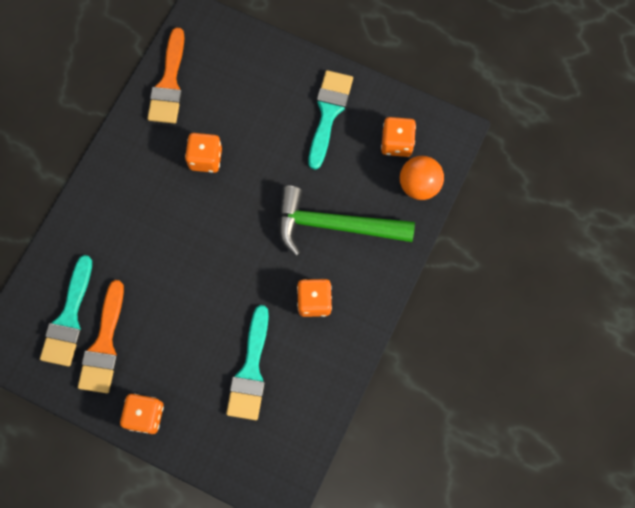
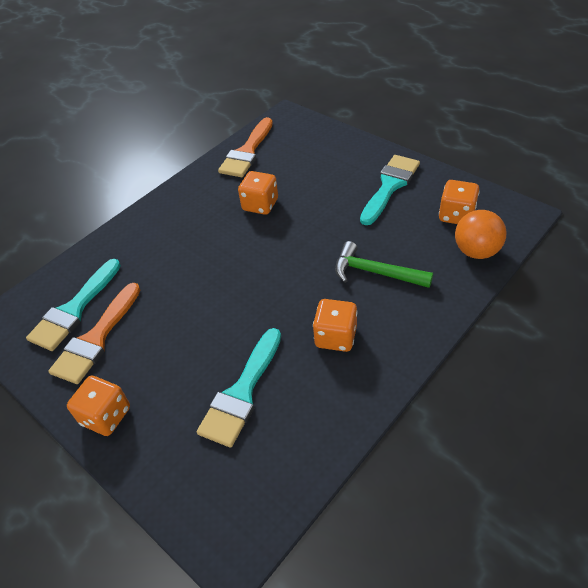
camera: 20 degrees right, 25 degrees down
green hammer [278,186,415,256] -> green hammer [335,241,433,288], size x0.64

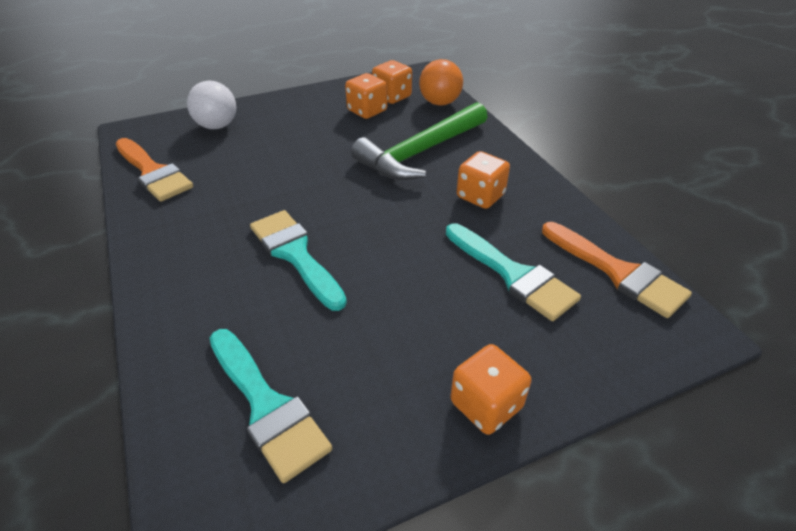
camera: 70 degrees left, 5 degrees down
orange brush [48,283,140,384] -> orange brush moved to [542,222,692,318]
orange dice [238,171,278,215] -> orange dice moved to [345,73,387,119]
green hammer [335,241,433,288] -> green hammer [351,102,487,180], size x1.55
turquoise brush [360,155,420,225] -> turquoise brush moved to [250,210,347,311]
none -> white ball [187,81,236,129]

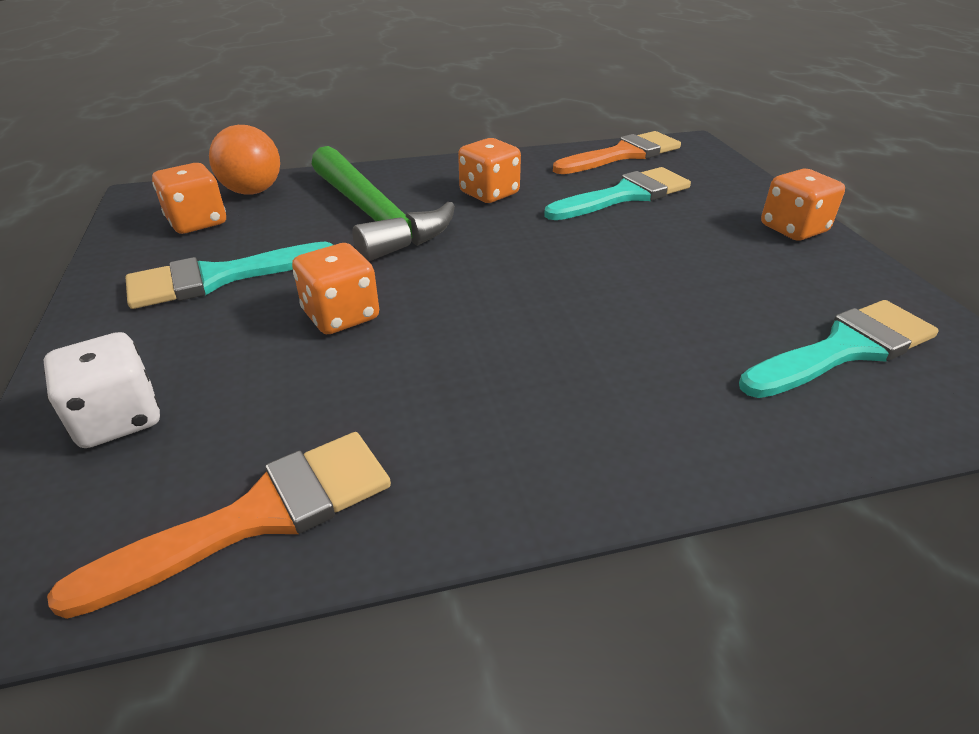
camera: 80 degrees left, 5 degrees down
white ball [187,81,236,129] -> white dice [44,332,160,448]
turquoise brush [250,210,347,311] -> turquoise brush moved to [126,242,333,309]
orange dice [345,73,387,119] -> orange dice moved to [292,243,379,334]

